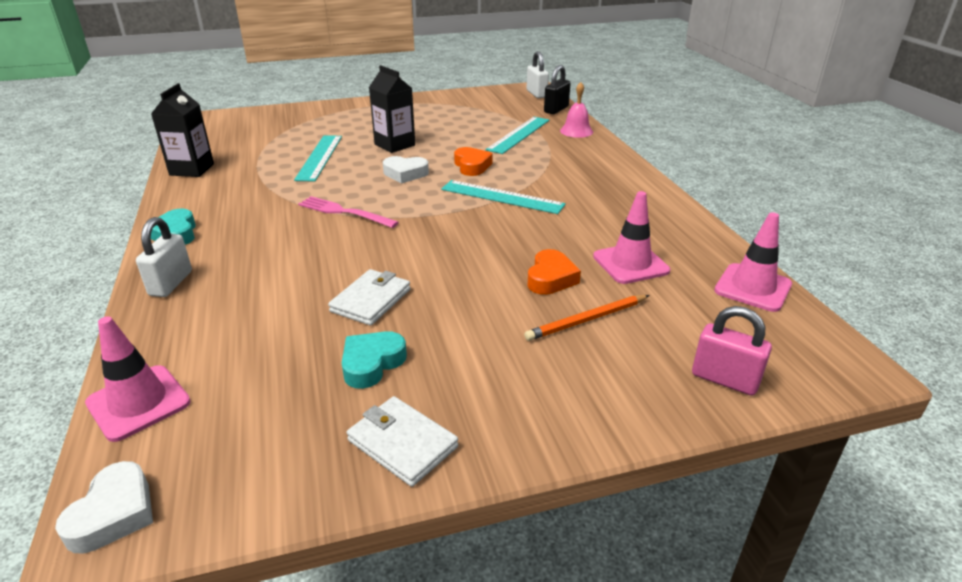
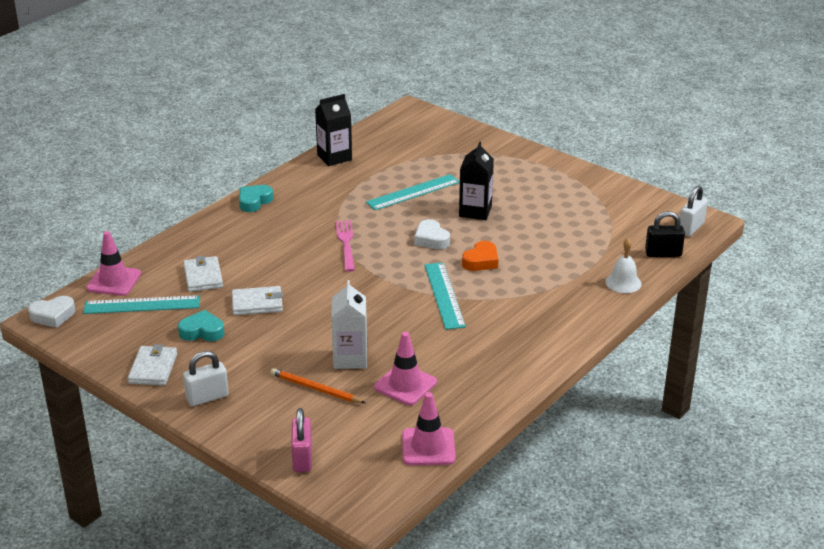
camera: 55 degrees right, 0 degrees up
white padlock [136,217,192,297] -> white padlock moved to [183,351,229,406]
turquoise ruler [486,117,550,154] -> turquoise ruler moved to [83,295,200,314]
orange heart [527,249,581,295] -> white carton [331,280,367,369]
pink bell [560,82,593,138] -> white bell [606,238,641,293]
none -> white wallet [183,256,223,292]

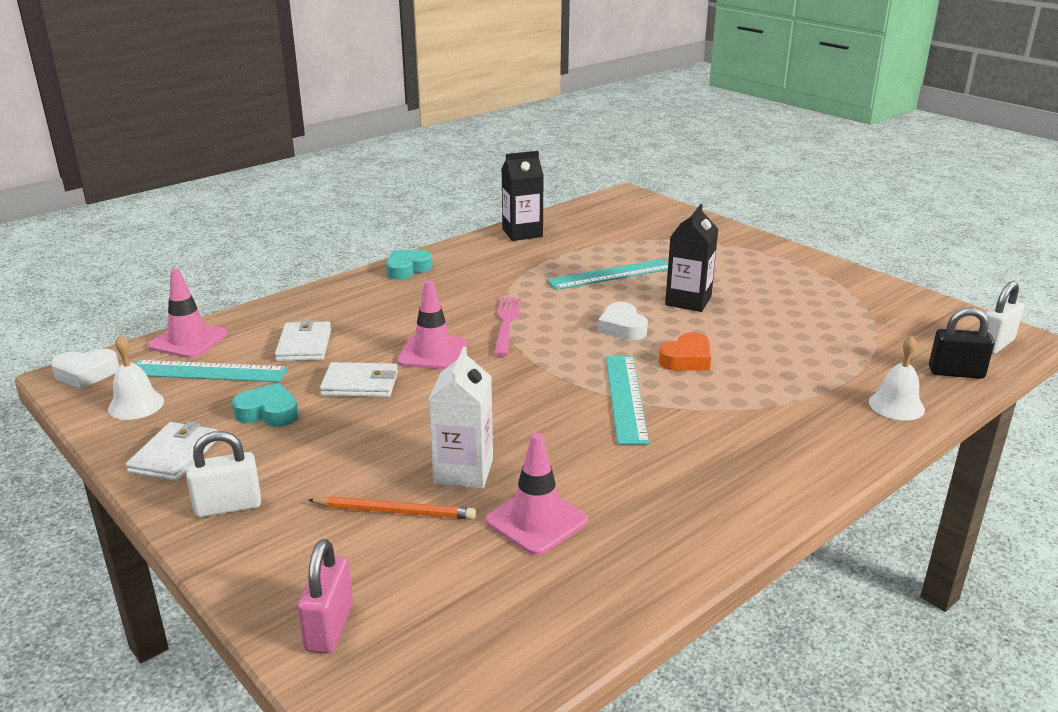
camera: 10 degrees right, 5 degrees down
orange pencil [270,368,365,403] -> orange pencil turned 150 degrees clockwise [308,496,476,520]
pink traffic cone [402,392,456,465] -> pink traffic cone moved to [397,280,467,369]
none -> white bell [108,335,164,420]

